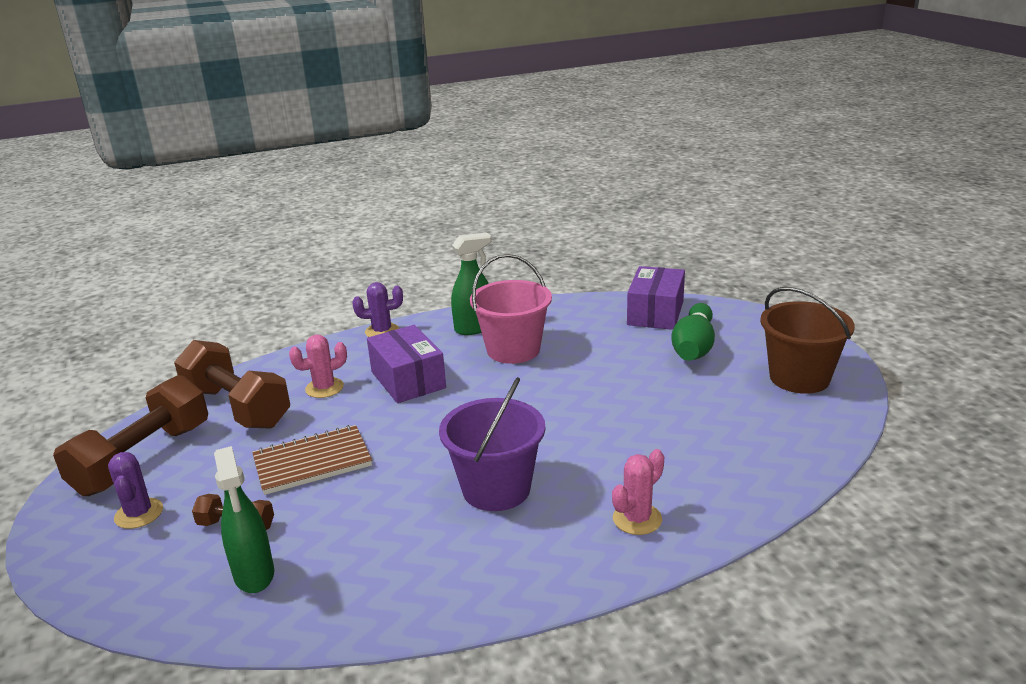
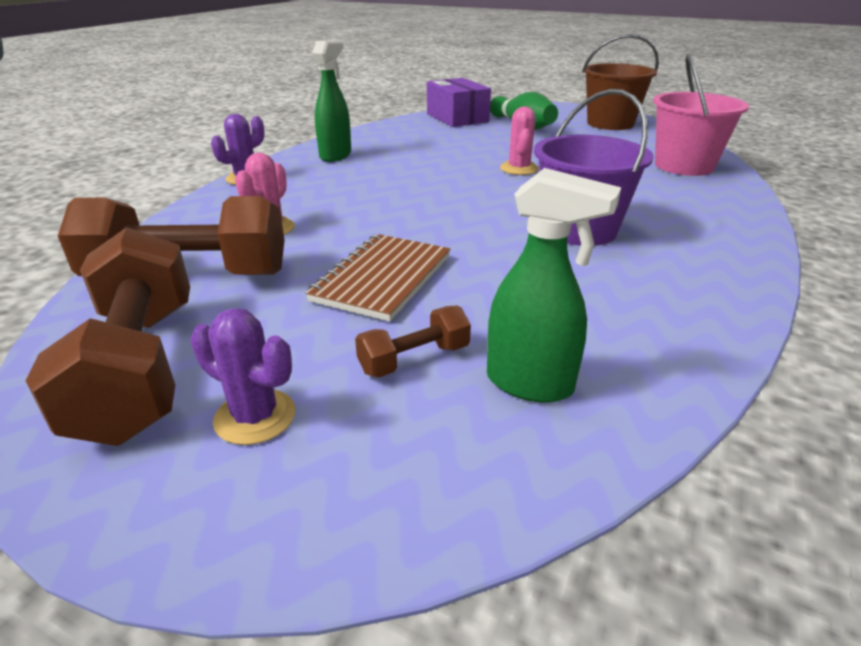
camera: 45 degrees left, 5 degrees up
purple box [367,325,446,403] -> none
pink bucket [470,254,552,364] -> pink bucket moved to [653,54,749,176]
pink cactus [612,449,664,535] -> pink cactus moved to [500,107,539,175]

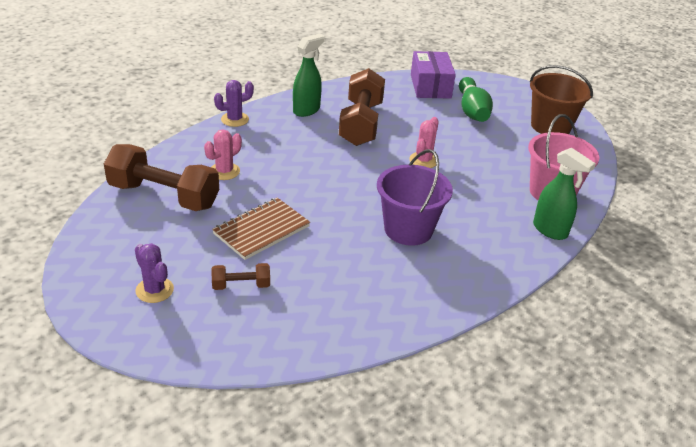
camera: 20 degrees right, 5 degrees up
brown dumbbell [25,227,190,446] -> brown dumbbell moved to [339,68,385,146]
green spray bottle [487,168,621,403] -> green spray bottle moved to [533,148,596,240]

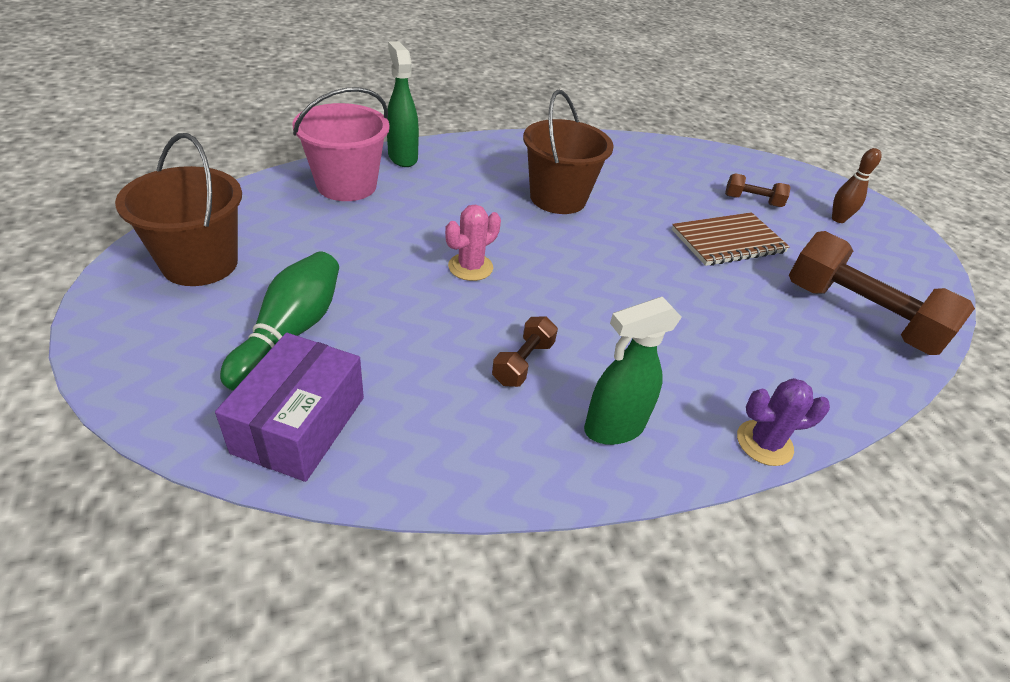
camera: 160 degrees left, 5 degrees up
purple cactus [135,243,174,303] -> brown bowling pin [832,148,881,223]
pink cactus [204,129,242,180] -> none
brown dumbbell [339,68,385,146] -> brown dumbbell [492,316,558,387], size x0.47
purple bucket [377,149,453,246] -> brown bucket [523,90,614,214]

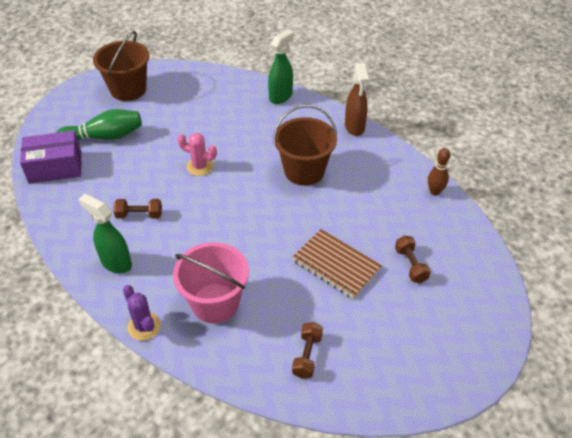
camera: 65 degrees right, 5 degrees up
pink bucket [293,87,390,201] -> pink bucket moved to [173,242,249,323]
brown dumbbell [789,231,975,355] -> brown dumbbell [292,322,323,378], size x0.47
brown bowling pin [832,148,881,223] -> brown bowling pin moved to [428,148,450,196]
none -> brown spray bottle [345,63,369,136]

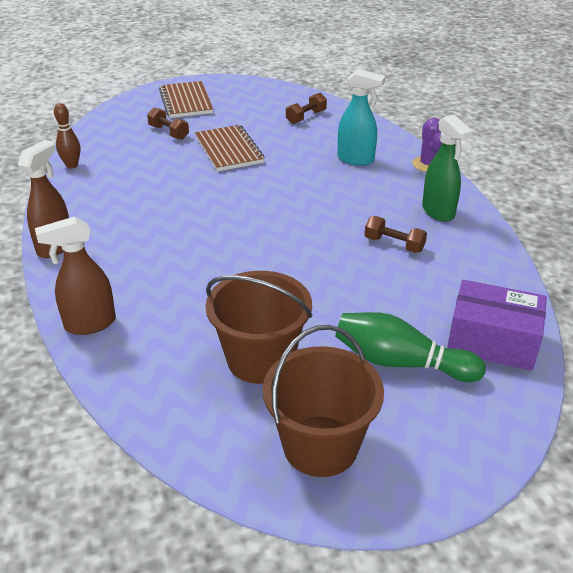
camera: 150 degrees left, 10 degrees down
pink bucket [173,242,249,323] -> turquoise spray bottle [338,69,385,166]
pink cactus [177,133,217,176] -> none
green spray bottle [268,29,294,104] -> brown spray bottle [35,216,116,335]
brown bucket [273,105,337,186] -> brown bucket moved to [206,271,312,384]
brown dumbbell [395,235,431,283] -> brown dumbbell turned 60 degrees counterclockwise [147,107,189,140]
none -> brown notebook [159,81,213,118]

